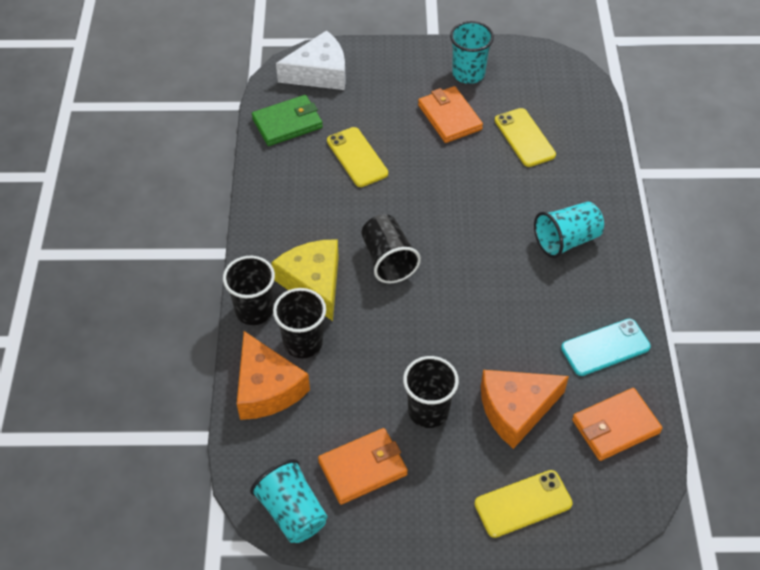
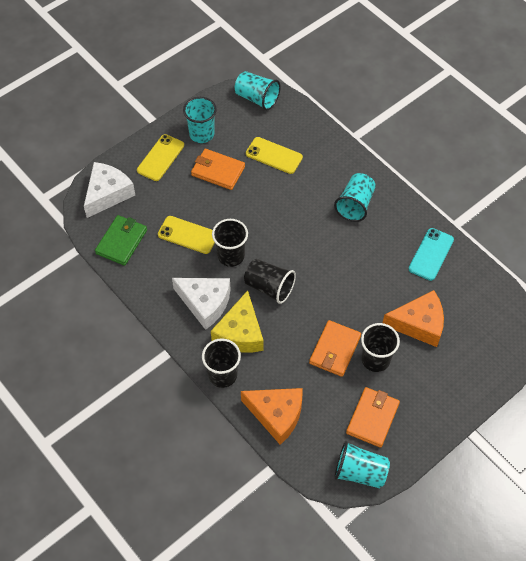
camera: 40 degrees left, 5 degrees up
yellow cheese [271,239,339,321] -> yellow cheese turned 105 degrees counterclockwise [211,290,264,352]
black cup [273,288,326,358] -> black cup moved to [212,219,248,267]
yellow phone [474,470,573,538] -> yellow phone moved to [137,134,184,181]
orange cheese [481,370,569,449] -> orange cheese turned 120 degrees counterclockwise [383,290,444,347]
orange wallet [572,388,663,461] -> orange wallet moved to [309,320,361,377]
none -> white cheese [172,278,231,330]
none -> turquoise cup [235,71,281,111]

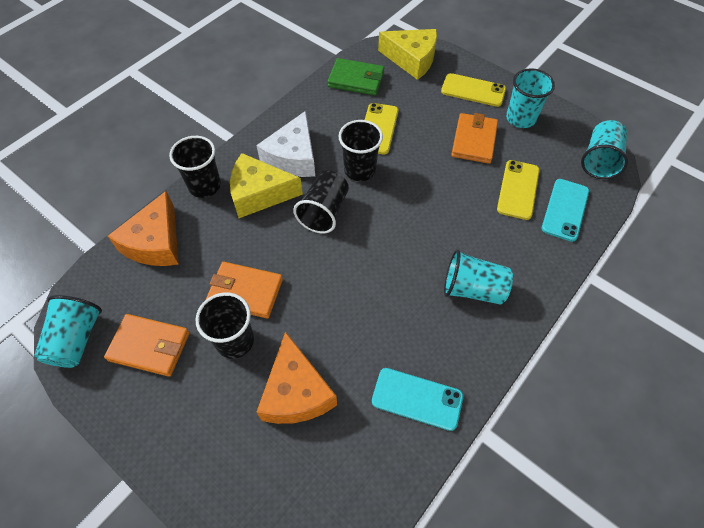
camera: 80 degrees right, 0 degrees up
white cheese [84,162,135,218] -> yellow cheese [378,29,437,80]
none -> turquoise phone [542,179,589,242]

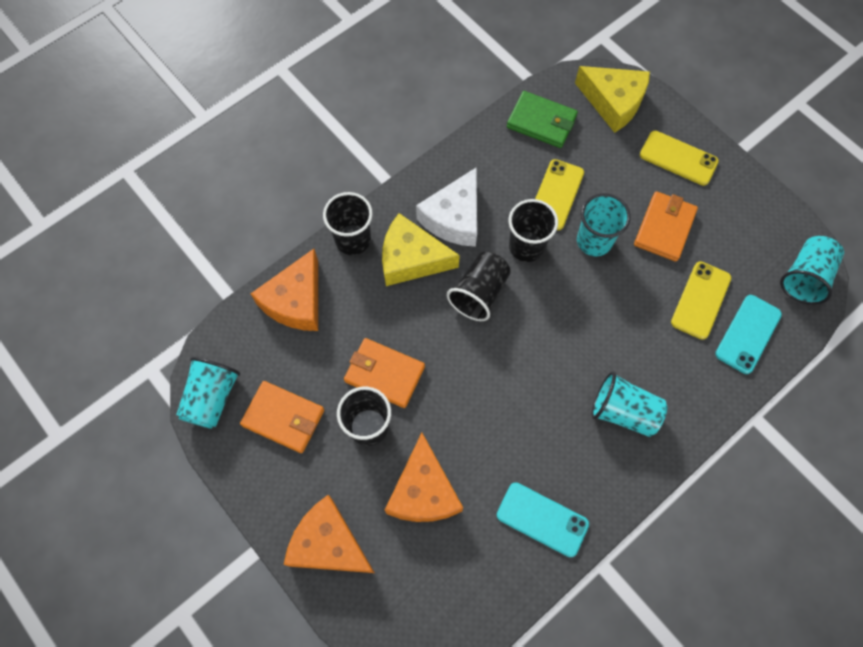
camera: 10 degrees right, 10 degrees up
turquoise cup [506,68,555,128] -> turquoise cup moved to [577,193,631,256]
none -> orange cheese [284,495,375,573]

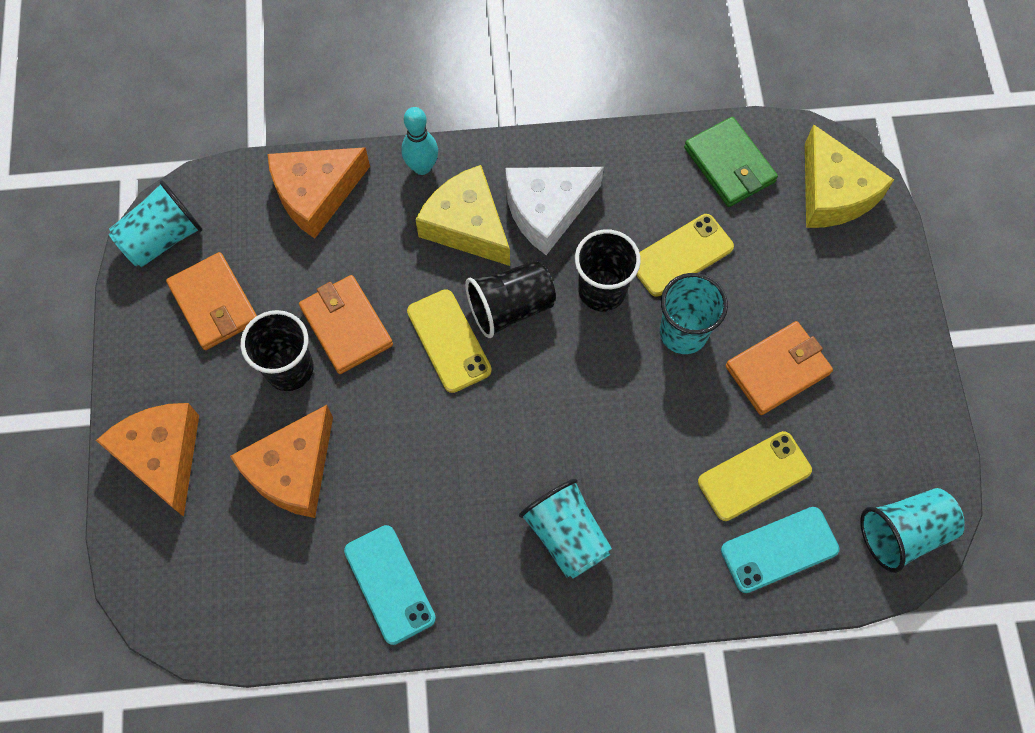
camera: 35 degrees right, 0 degrees up
black cup [323,192,373,255] -> turquoise bowling pin [401,107,438,175]
yellow phone [640,131,719,186] -> yellow phone moved to [407,289,492,393]

